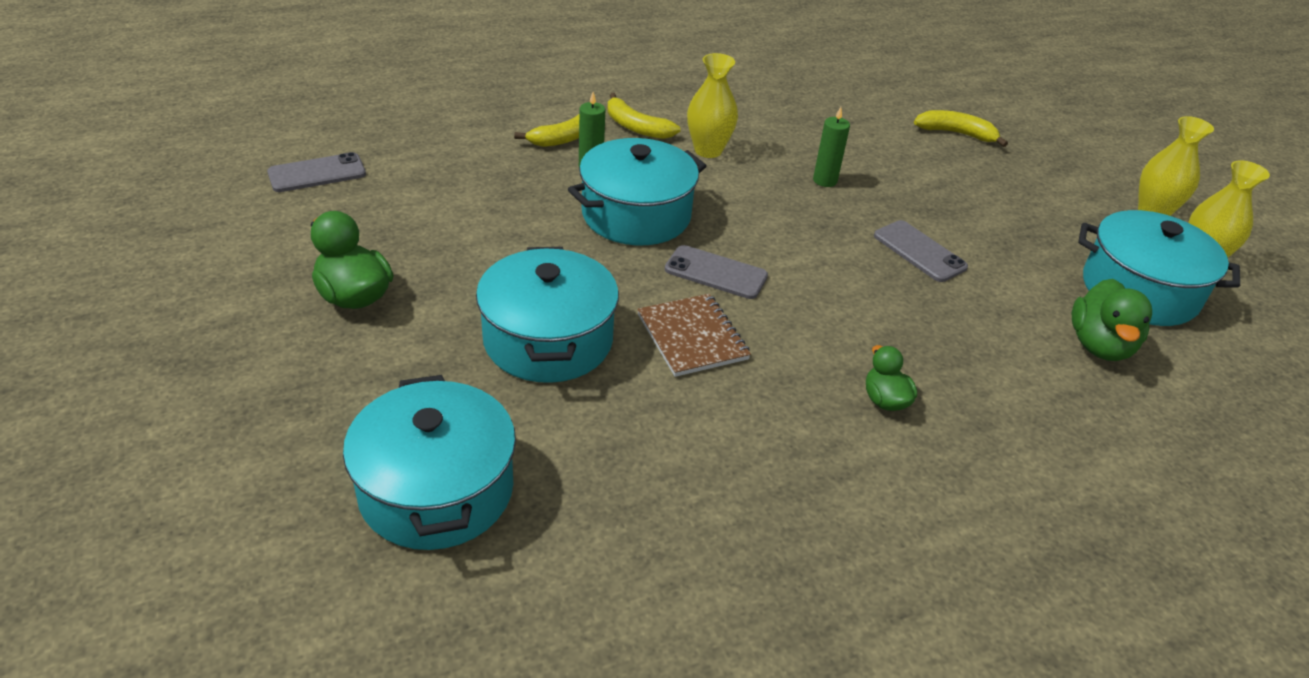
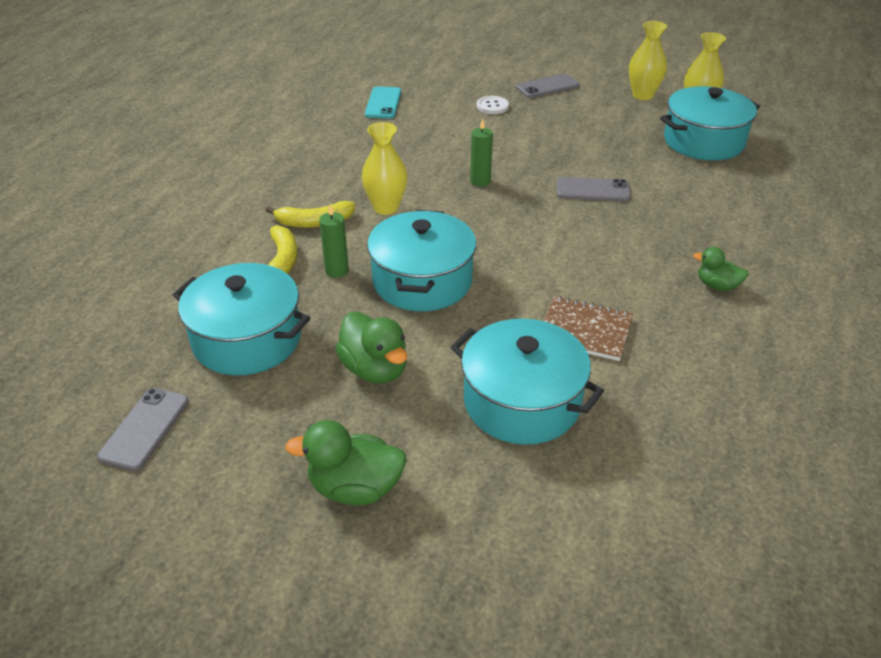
camera: 45 degrees left, 0 degrees up
turquoise pot [343,375,516,550] -> turquoise pot moved to [173,263,310,375]
grey phone [665,245,768,299] -> grey phone moved to [516,74,579,98]
yellow banana [914,110,1008,147] -> white button [477,96,509,114]
green duck [1072,279,1152,361] -> green duck moved to [335,312,407,383]
none -> turquoise phone [365,87,401,119]

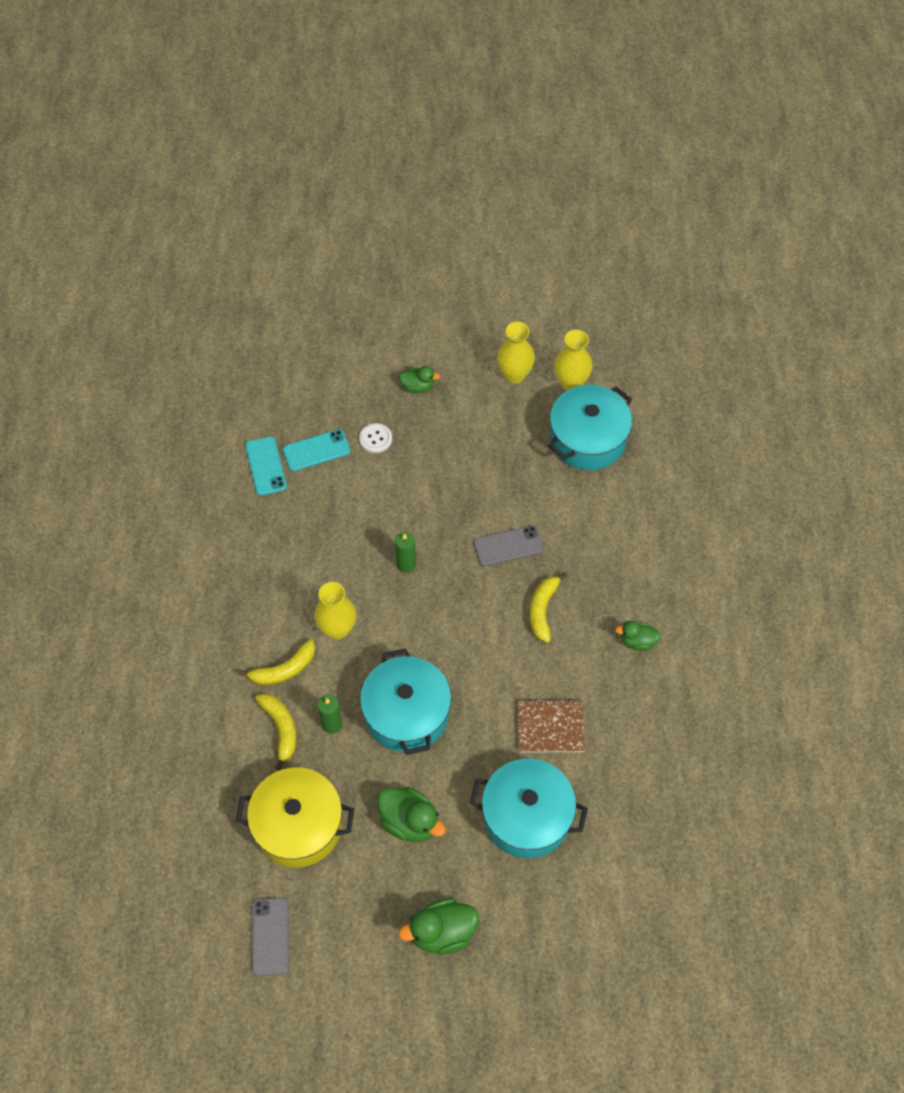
camera: 20 degrees left, 20 degrees up
turquoise pot [173,263,310,375] -> yellow pot [236,767,354,867]
grey phone [516,74,579,98] -> green duck [399,366,440,393]
none -> turquoise phone [283,429,351,471]
none -> yellow banana [529,572,568,643]

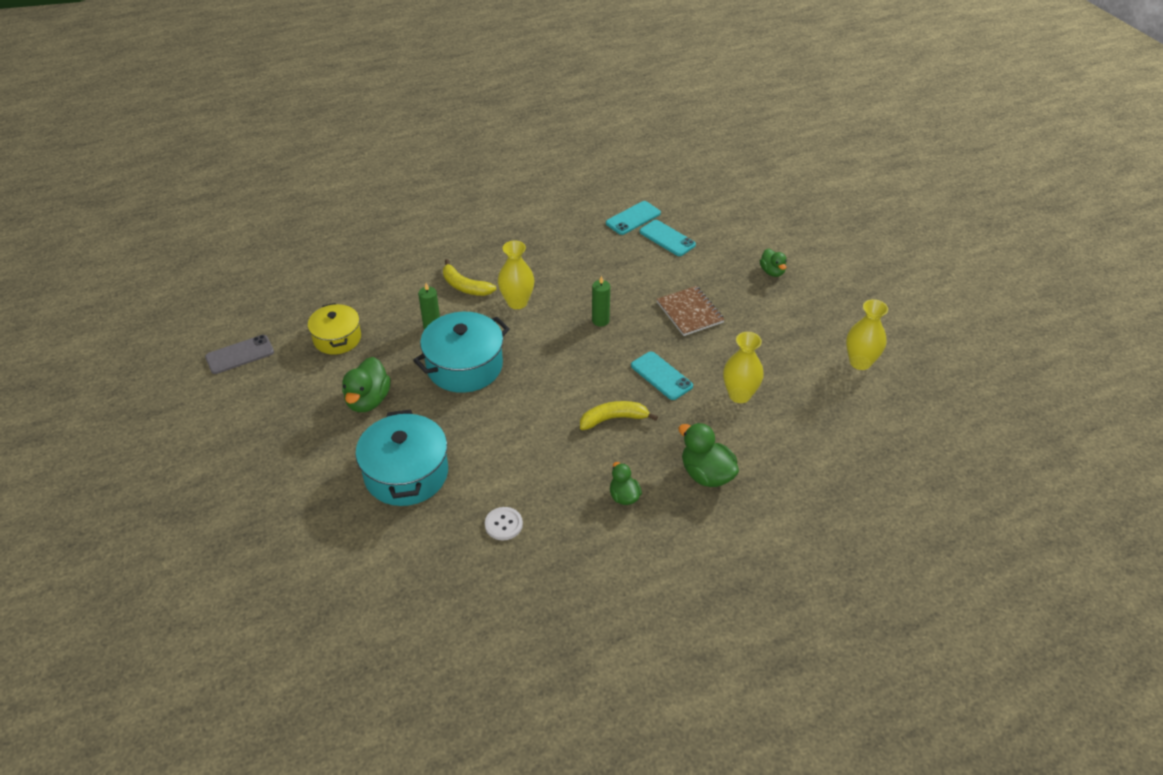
camera: 65 degrees right, 15 degrees down
yellow pot [236,767,354,867] -> yellow pot [308,303,361,355], size x0.64
yellow banana [255,693,296,770] -> none
white button [359,423,392,453] -> white button moved to [485,507,523,540]
green duck [398,898,479,954] -> green duck moved to [678,423,739,487]
grey phone [474,525,544,566] -> turquoise phone [631,352,693,400]
yellow vase [497,322,535,384] -> yellow vase moved to [723,332,764,403]
brown notebook [517,698,585,753] -> brown notebook moved to [657,286,725,336]
turquoise pot [548,385,632,470] -> none

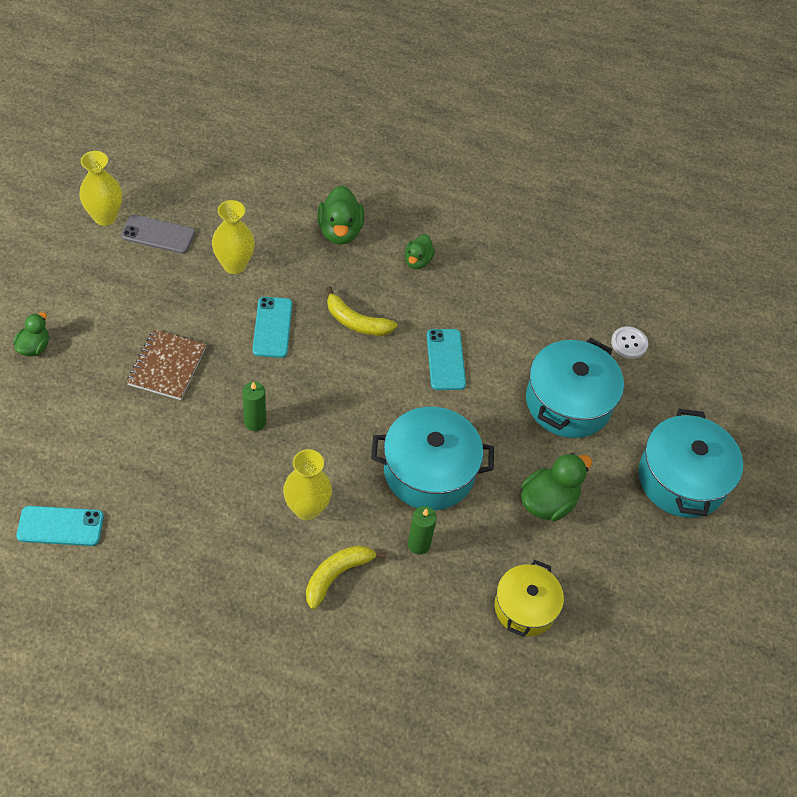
camera: 145 degrees left, 10 degrees up
grey phone [205,335,274,374] -> grey phone moved to [121,215,195,254]
yellow banana [443,259,496,296] -> yellow banana turned 120 degrees counterclockwise [306,545,387,610]
white button [485,507,523,540] -> white button moved to [611,326,648,359]
turquoise phone [640,220,696,256] -> turquoise phone moved to [427,329,466,390]
none -> turquoise pot [638,409,743,518]

